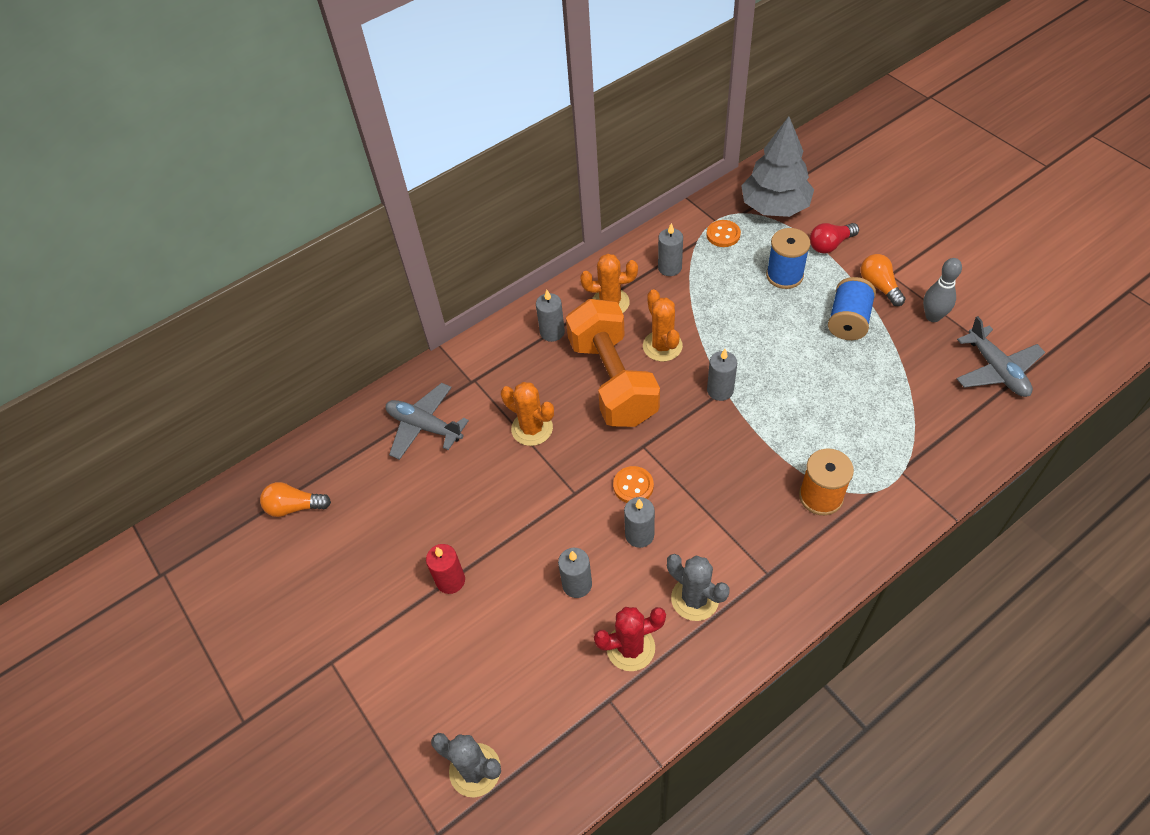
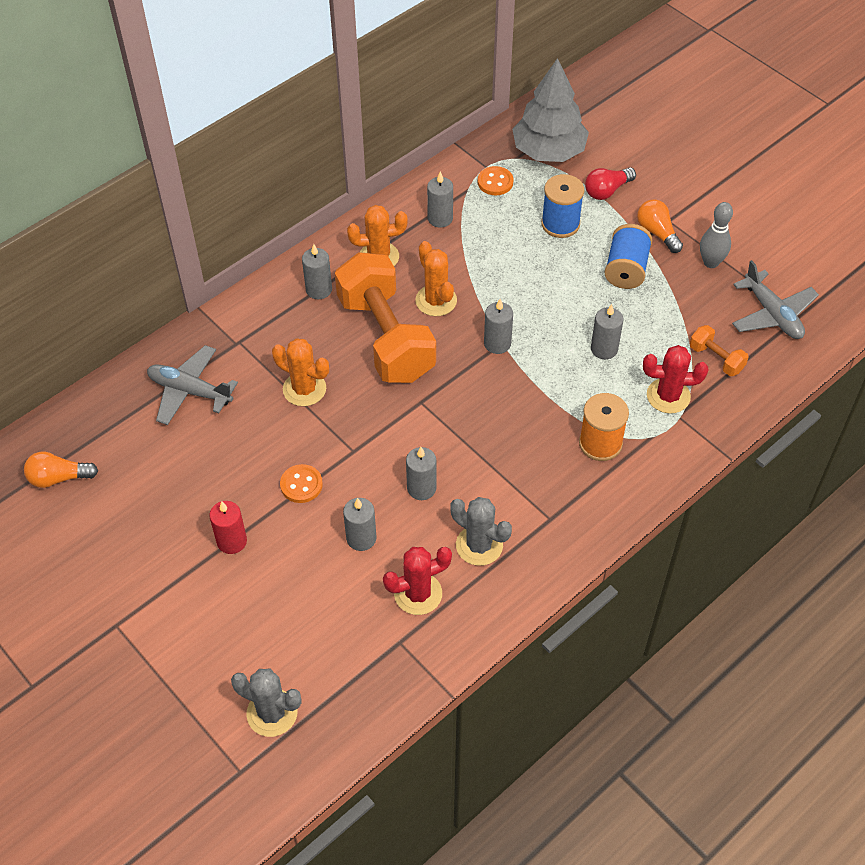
camera: 10 degrees left, 0 degrees up
orange button [613,466,654,503] -> orange button moved to [280,464,323,503]
none -> grey candle [591,304,623,359]
none -> red cactus [643,345,708,414]
none -> orange dumbbell [690,325,749,376]

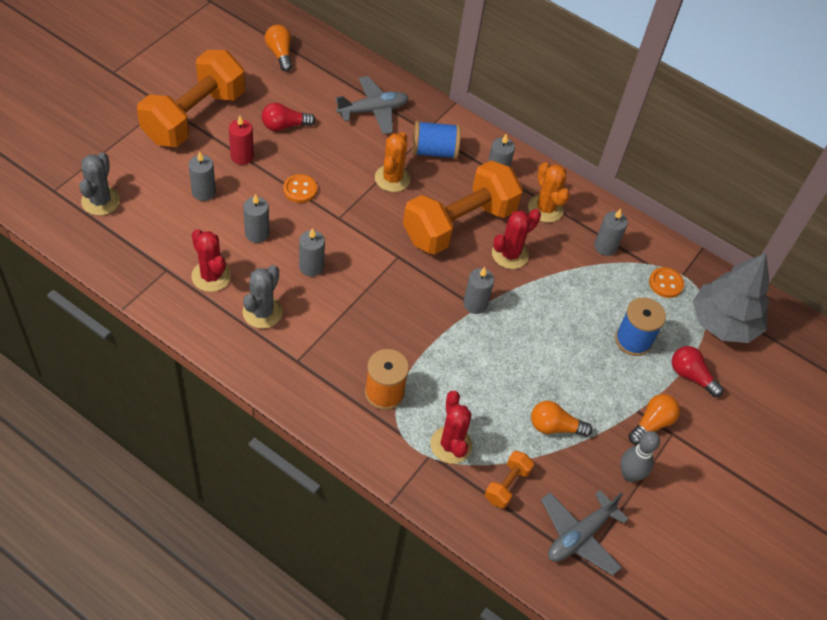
camera: 70 degrees right, 0 degrees up
grey plane [147,345,238,425] -> grey plane turned 60 degrees clockwise [335,76,409,134]
orange cactus [415,241,457,316] -> red cactus [492,209,541,269]
grey candle [591,304,623,359] -> grey candle moved to [189,151,216,201]
blue spool [605,224,652,289] -> blue spool moved to [412,121,461,159]
none -> orange dumbbell [137,50,245,147]
none -> red light bulb [262,103,316,131]
none -> orange light bulb [531,401,593,437]

